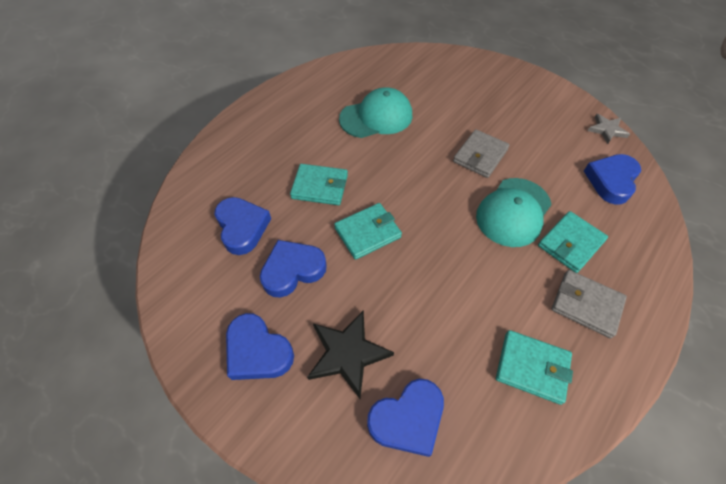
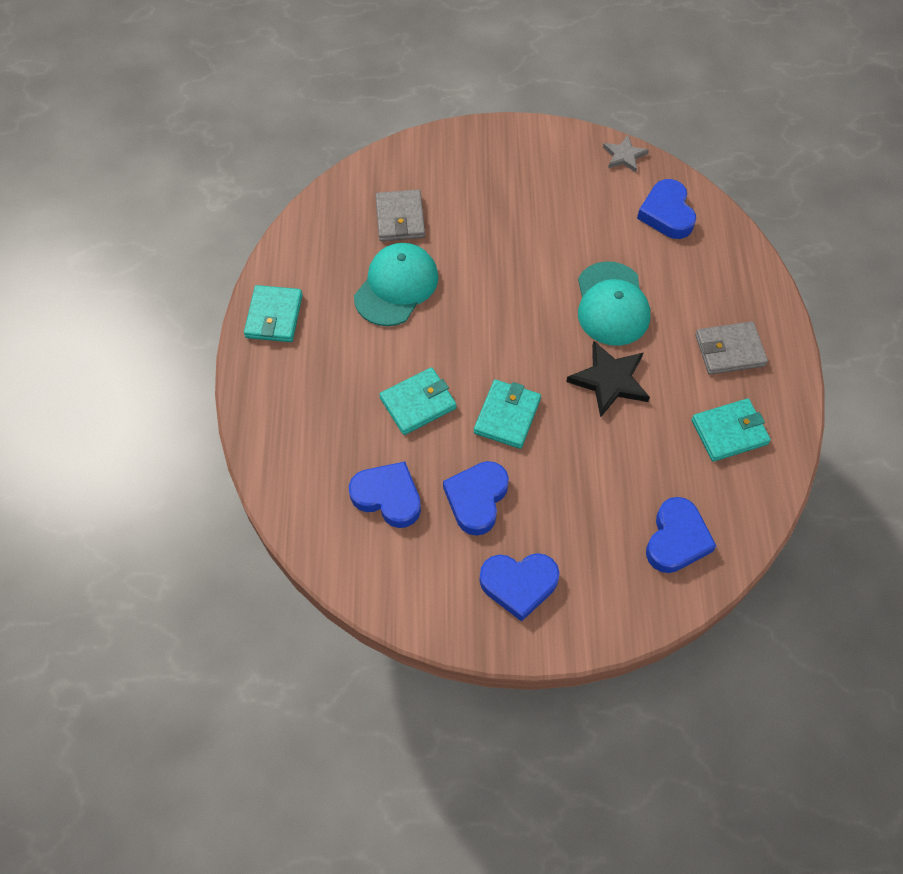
camera: 40 degrees left, 5 degrees up
black star [307,310,394,399] -> black star moved to [566,341,650,418]
grey wallet [453,129,510,178] -> grey wallet moved to [375,190,425,241]
turquoise wallet [538,211,608,273] -> turquoise wallet moved to [244,285,302,342]

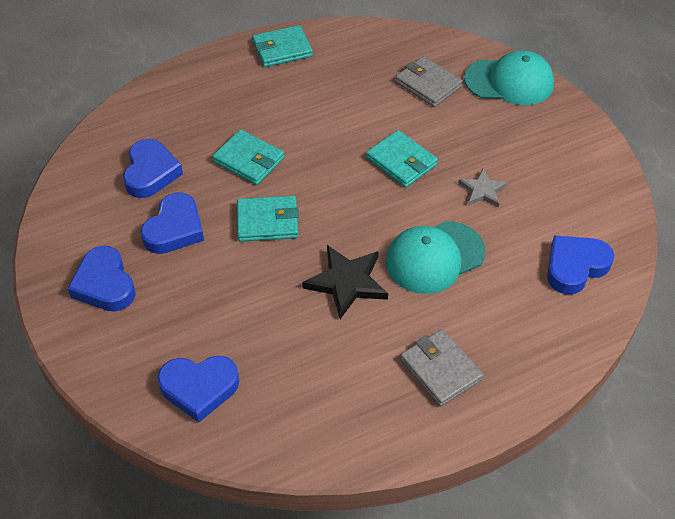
camera: 65 degrees right, 10 degrees down
turquoise cap [354,243,438,326] -> turquoise cap moved to [464,50,554,105]
grey wallet [375,190,425,241] -> grey wallet turned 75 degrees clockwise [395,56,463,107]
blue heart [443,461,509,536] -> blue heart turned 120 degrees clockwise [141,192,204,254]
grey star [603,135,649,173] -> grey star moved to [458,168,508,208]
turquoise wallet [692,398,771,462] -> turquoise wallet moved to [366,130,438,188]

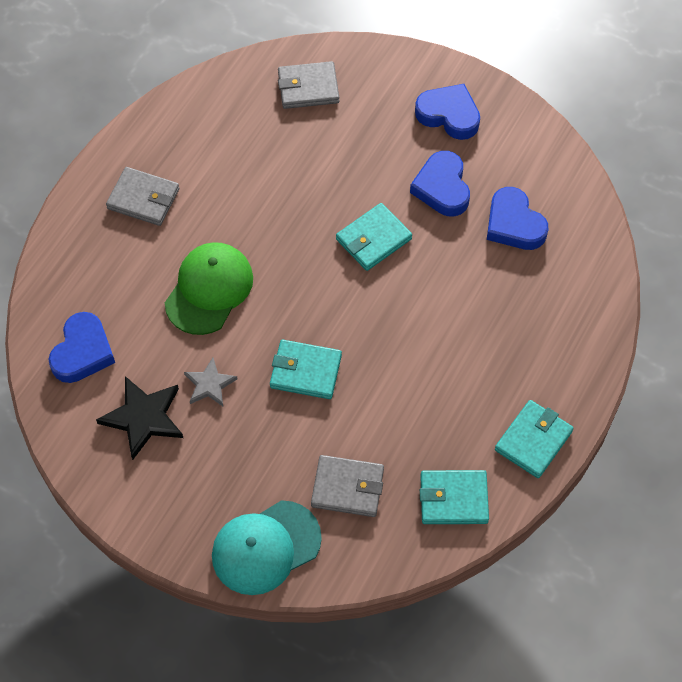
camera: 145 degrees right, 10 degrees up
blue heart [157,356,239,422] -> grey wallet [278,61,339,109]
turquoise wallet [212,129,284,185] -> turquoise wallet moved to [420,470,489,524]
black star [302,245,388,319] -> black star moved to [96,376,183,460]
turquoise cap [386,221,486,294] -> green cap [165,242,253,335]

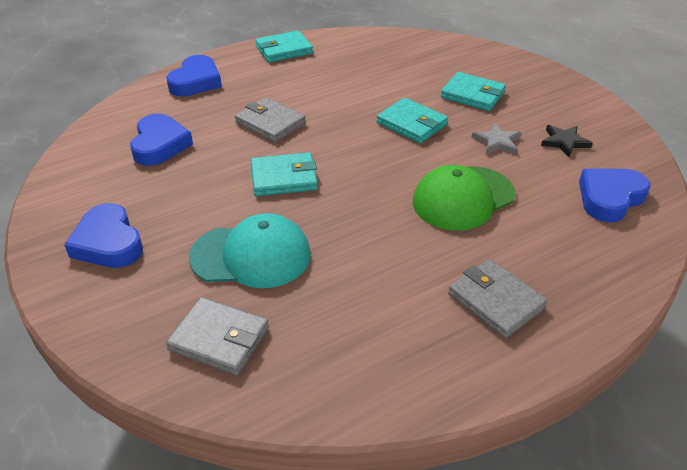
camera: 150 degrees left, 20 degrees down
black star [96,376,183,460] -> black star [541,125,593,157], size x0.62
turquoise cap [212,500,322,595] -> turquoise cap moved to [189,213,311,288]
grey wallet [311,455,384,517] -> grey wallet moved to [235,97,306,143]
blue heart [410,151,470,217] -> blue heart moved to [166,55,222,97]
turquoise wallet [420,470,489,524] -> turquoise wallet moved to [441,72,506,111]

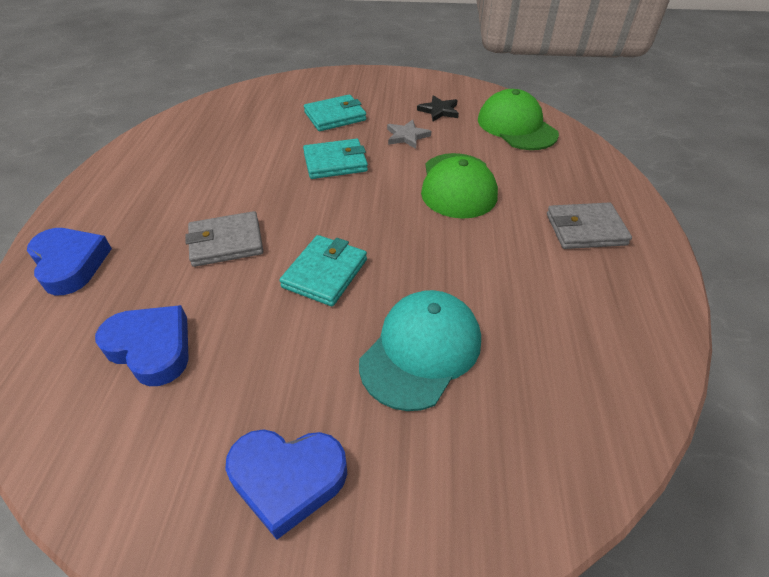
camera: 55 degrees left, 5 degrees up
grey wallet [166,297,269,376] -> none
turquoise wallet [255,31,313,63] -> none
blue heart [579,169,651,222] -> green cap [478,89,559,150]

